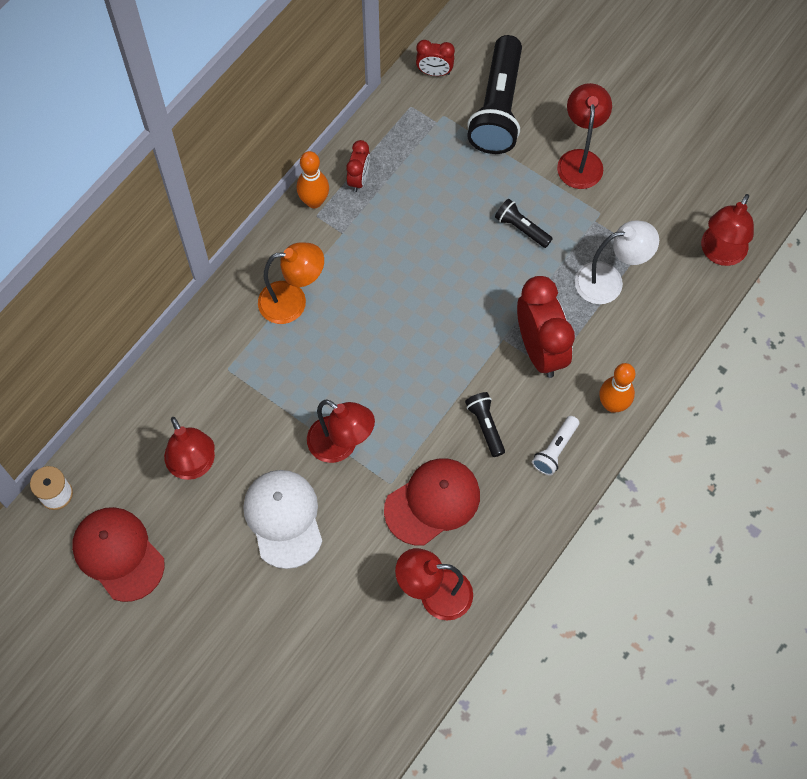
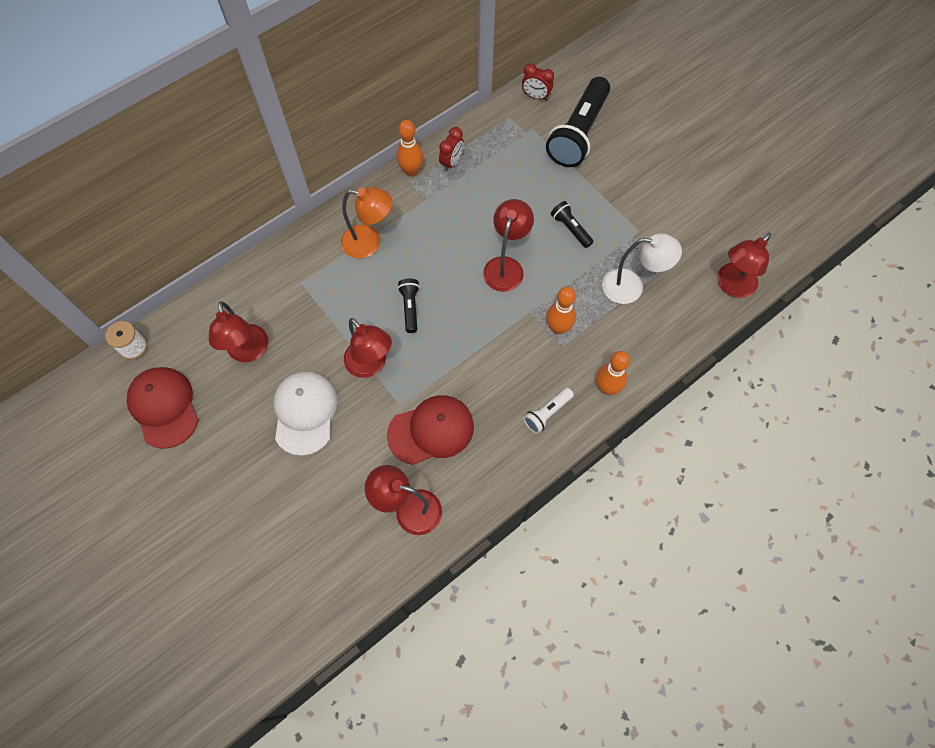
camera: 15 degrees right, 0 degrees up
black flashlight [465,392,505,457] -> black flashlight moved to [398,278,420,333]
red clock [517,276,575,378] -> orange bowling pin [546,287,576,334]
red lamp [557,83,612,189] -> red lamp moved to [483,199,534,292]

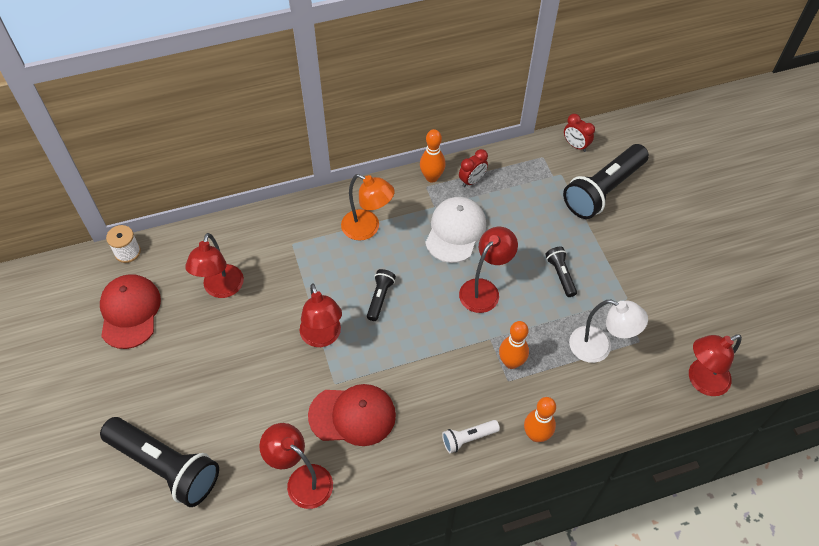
camera: 20 degrees right, 10 degrees down
white cap [273,371,338,456] -> white cap moved to [425,197,486,263]
none -> black flashlight [100,417,219,507]

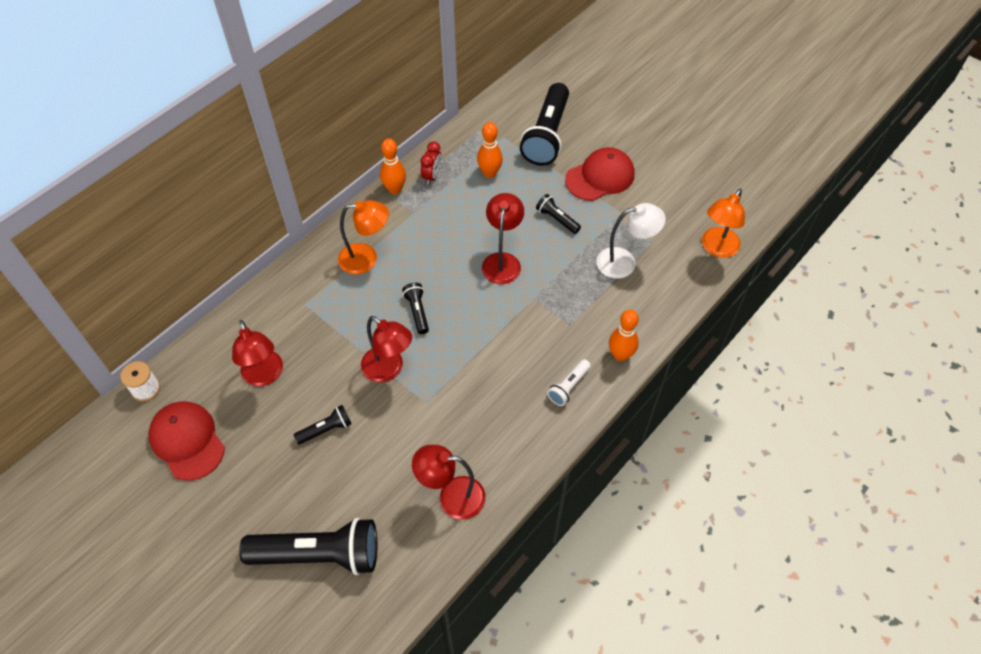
camera: 30 degrees left, 0 degrees up
red cap [308,384,396,446] -> red cap moved to [565,147,634,201]
white cap [425,197,486,263] -> none
orange bowling pin [499,321,529,369] -> orange bowling pin moved to [477,122,503,178]
red clock [564,114,595,152] -> none
red lamp [689,334,742,396] -> orange lamp [702,189,745,258]
none -> black flashlight [294,405,351,445]

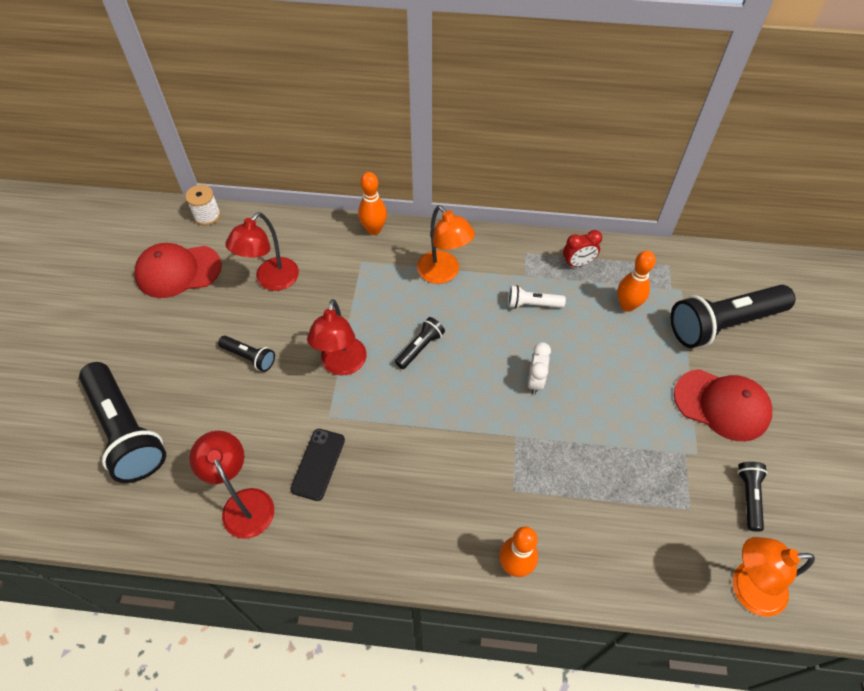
camera: 55 degrees right, 0 degrees up
red cap [148,401,225,481] -> red cap turned 120 degrees counterclockwise [134,243,222,298]
orange bowling pin [380,139,406,194] -> orange bowling pin moved to [358,172,387,235]
red lamp [482,193,524,284] -> white clock [528,342,551,394]
black flashlight [536,194,581,234] -> black flashlight moved to [738,462,768,532]
white flashlight [547,359,591,406] -> white flashlight moved to [508,285,566,309]
white lamp [596,203,666,279] -> none
none -> black phone [290,429,345,501]

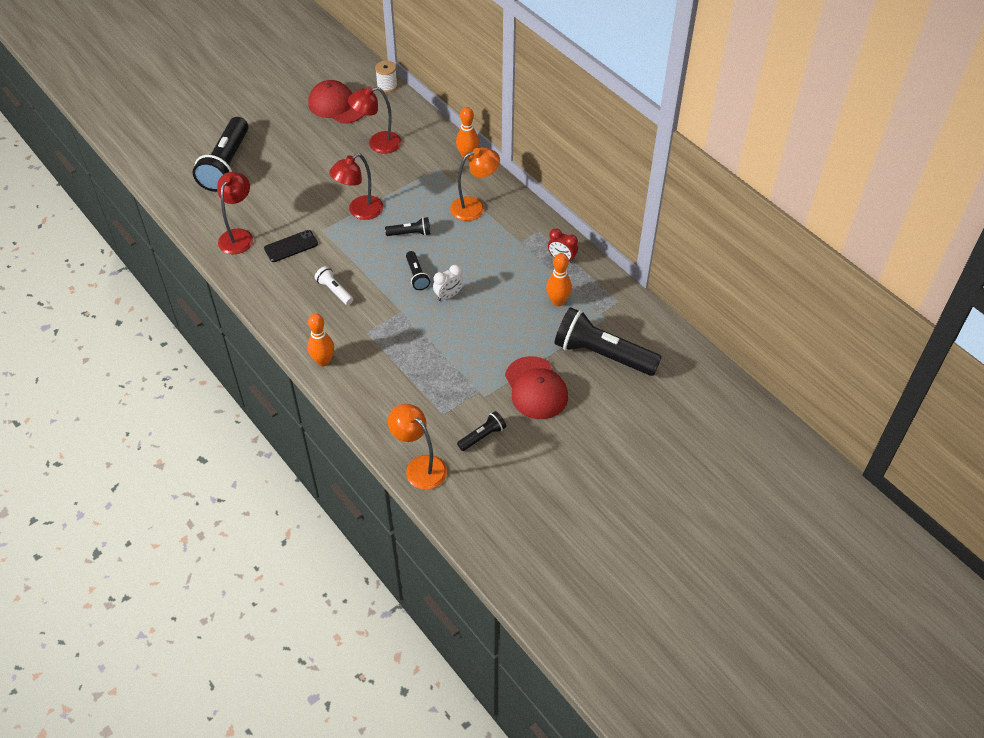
camera: 45 degrees right, 5 degrees down
black flashlight [218,336,275,372] -> black flashlight moved to [406,251,430,290]
orange lamp [417,205,475,284] -> orange lamp turned 120 degrees counterclockwise [450,147,500,221]
white flashlight [508,285,566,309] -> white flashlight moved to [315,266,353,305]

